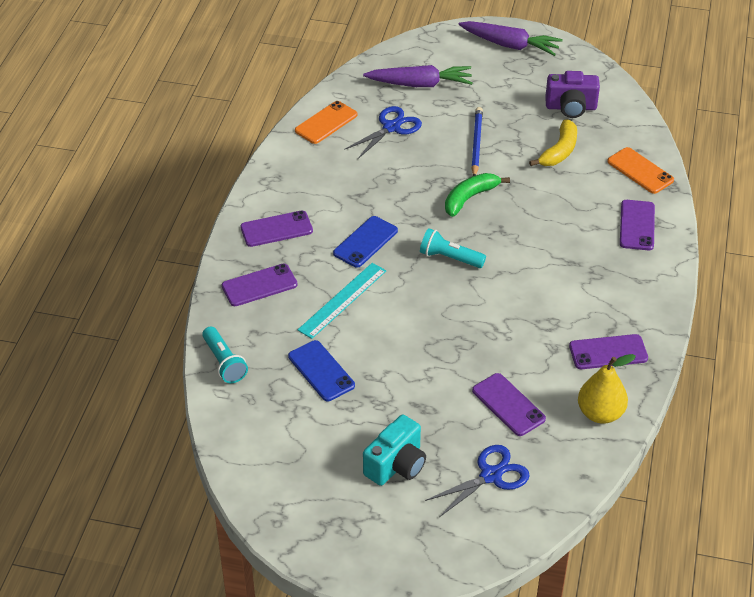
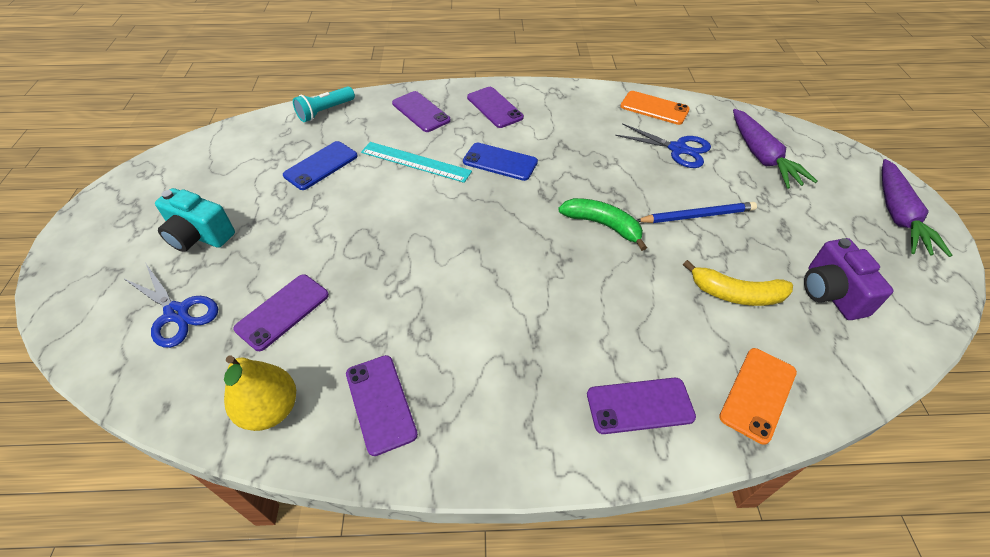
camera: 75 degrees right, 5 degrees up
turquoise flashlight [420,228,486,268] -> none

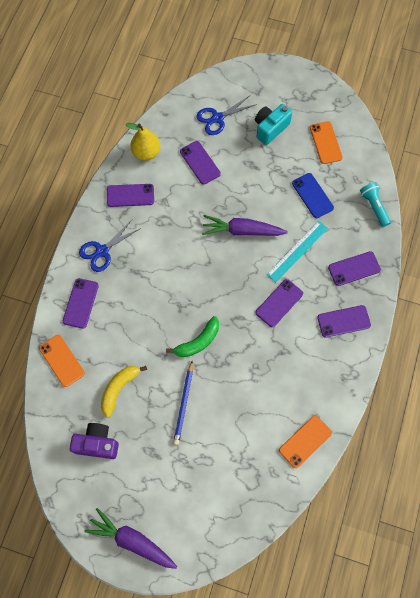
camera: 110 degrees right, 20 degrees up
blue phone [463,143,538,181] -> purple phone [255,279,303,327]
blue scissors [615,123,711,168] -> blue scissors moved to [79,220,141,272]
purple carrot [733,109,817,189] -> purple carrot moved to [202,215,288,236]
none -> orange phone [310,121,343,164]

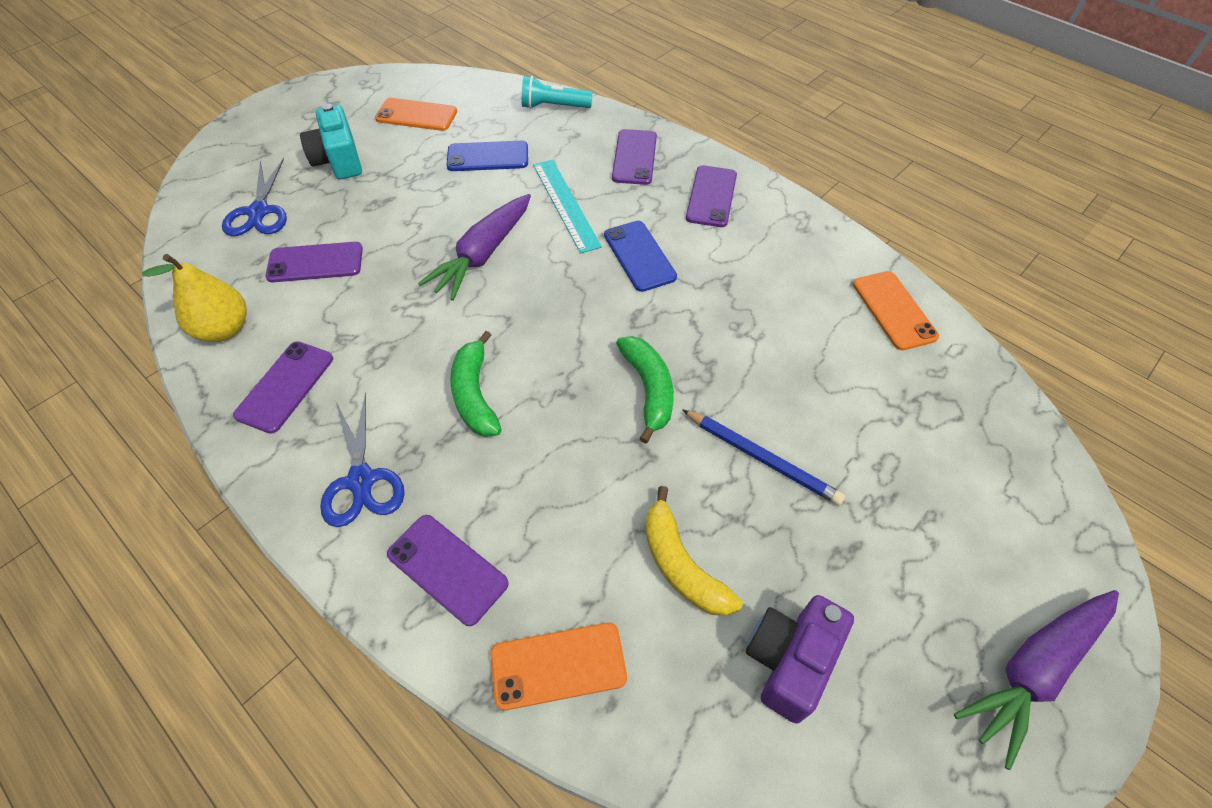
camera: 65 degrees left, 15 degrees down
purple phone [255,279,303,327] -> blue phone [604,221,677,292]
none -> green banana [450,331,502,437]

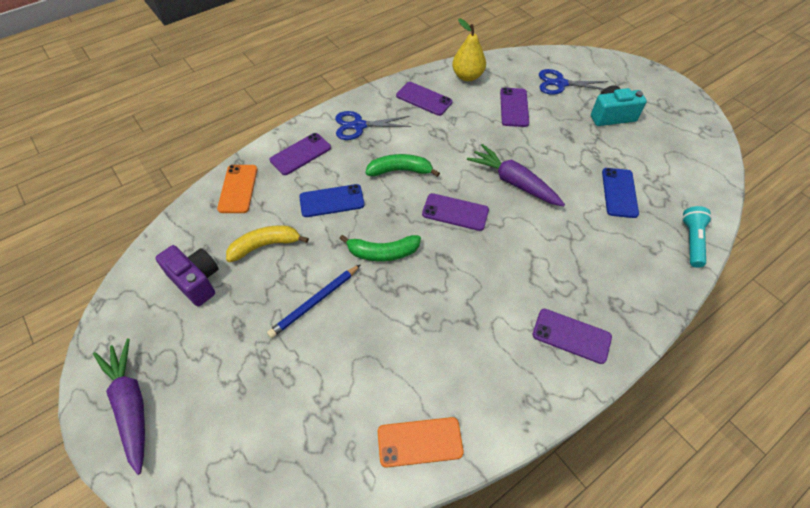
camera: 100 degrees right, 0 degrees up
orange phone [375,98,457,131] -> none
turquoise ruler [533,159,602,254] -> none
blue phone [604,221,677,292] -> blue phone moved to [299,184,365,217]
purple phone [612,129,657,185] -> purple phone moved to [422,193,489,231]

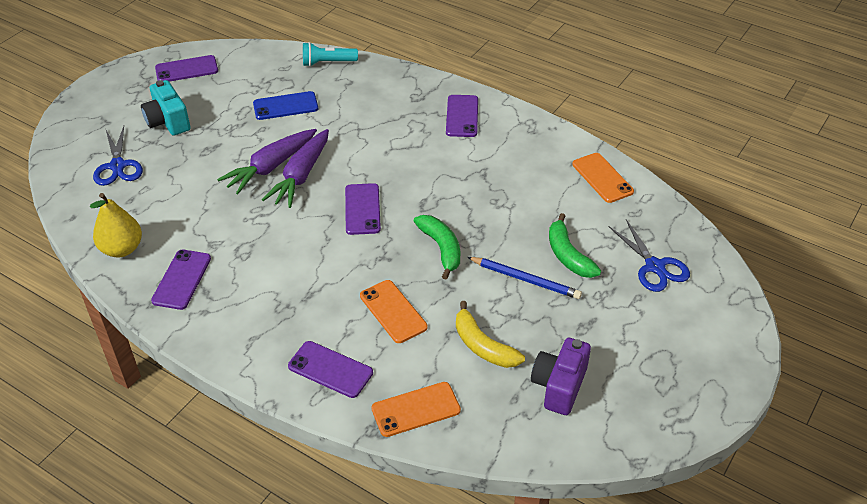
camera: 110 degrees left, 10 degrees down
purple carrot [93,338,145,475] -> purple carrot moved to [217,129,317,194]
blue phone [299,184,365,217] -> orange phone [360,280,428,343]
blue scissors [335,111,411,140] -> blue scissors moved to [608,219,690,292]
green banana [365,154,440,177] -> green banana moved to [549,213,601,278]
purple phone [500,88,529,127] -> purple phone moved to [155,55,218,82]

